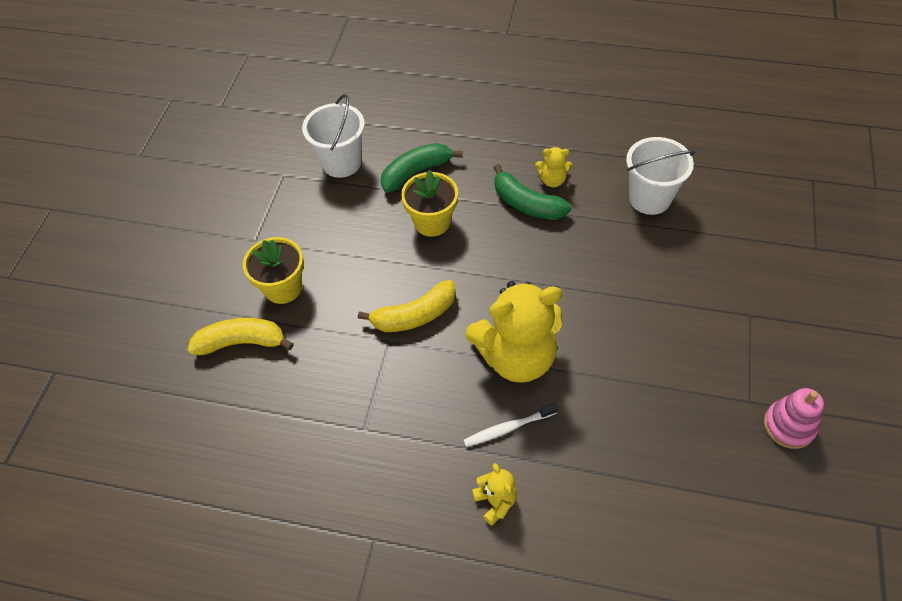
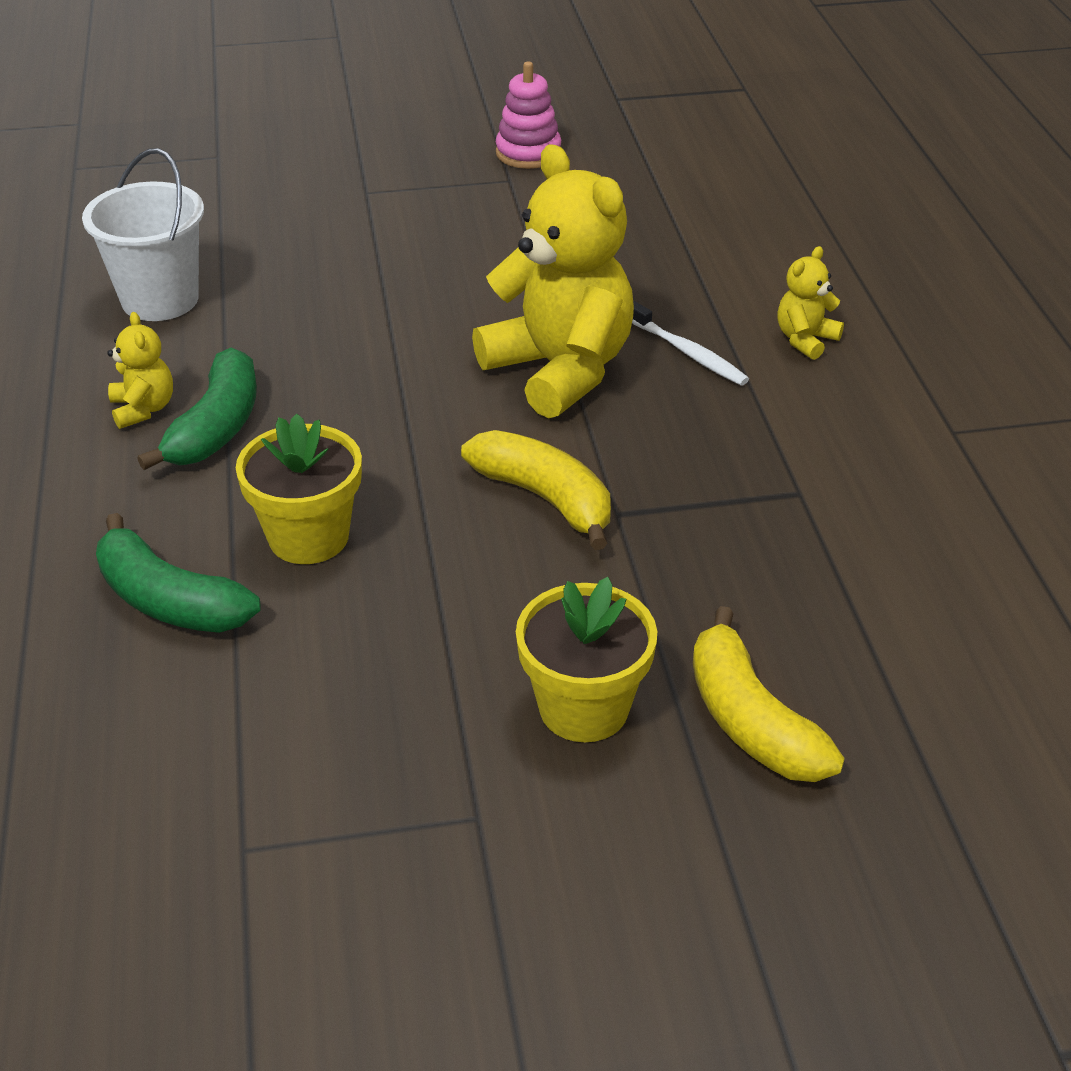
camera: 115 degrees left, 15 degrees down
white bucket [302,94,365,178] -> none

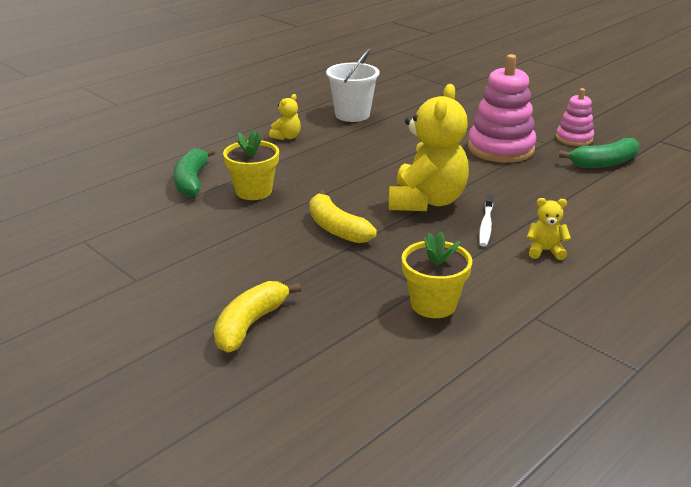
camera: 55 degrees right, 10 degrees down
green banana [137,348,257,470] -> green banana moved to [559,138,639,168]
yellow banana [461,430,611,550] -> yellow banana turned 135 degrees clockwise [310,190,377,243]
yellow flower pot [516,577,657,742] -> yellow flower pot moved to [402,231,472,318]
none -> pink stacking toy [468,54,536,163]

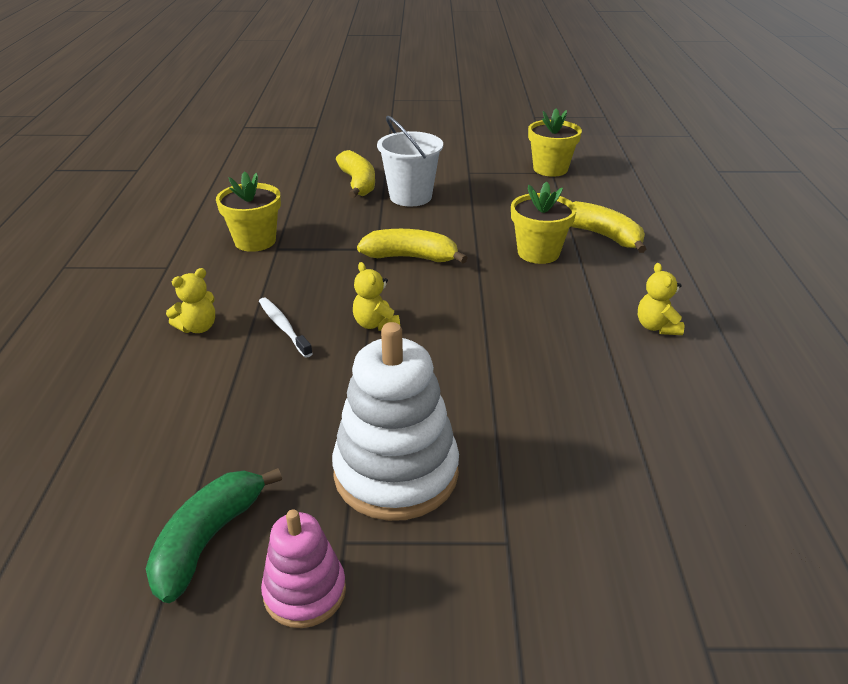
camera: 135 degrees right, 5 degrees up
green banana [174,148,215,197] -> yellow banana [571,201,646,253]
white bucket [326,48,379,122] -> white bucket moved to [377,116,443,206]
yellow teddy bear [389,84,469,211] -> yellow teddy bear [353,262,400,331], size x0.44
pink stacking toy [468,54,536,163] -> white stacking toy [332,322,459,521]
none -> yellow flower pot [528,108,582,177]

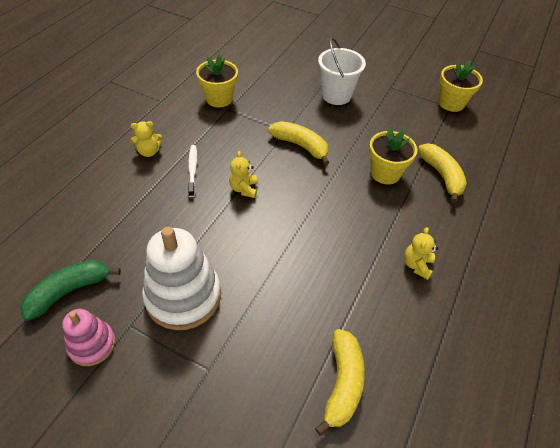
camera: 25 degrees right, 15 degrees up
yellow banana [336,150,375,198] -> yellow banana moved to [315,329,365,436]

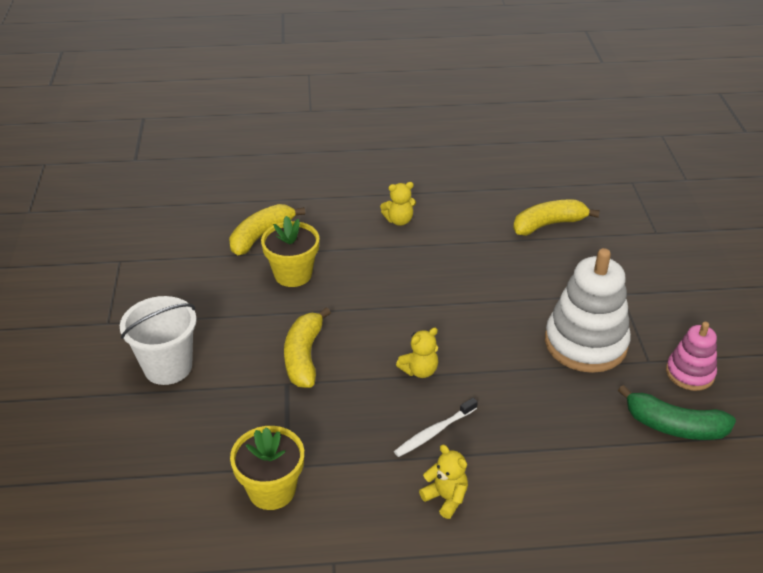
camera: 120 degrees left, 10 degrees down
yellow flower pot [439,61,483,112] -> none

